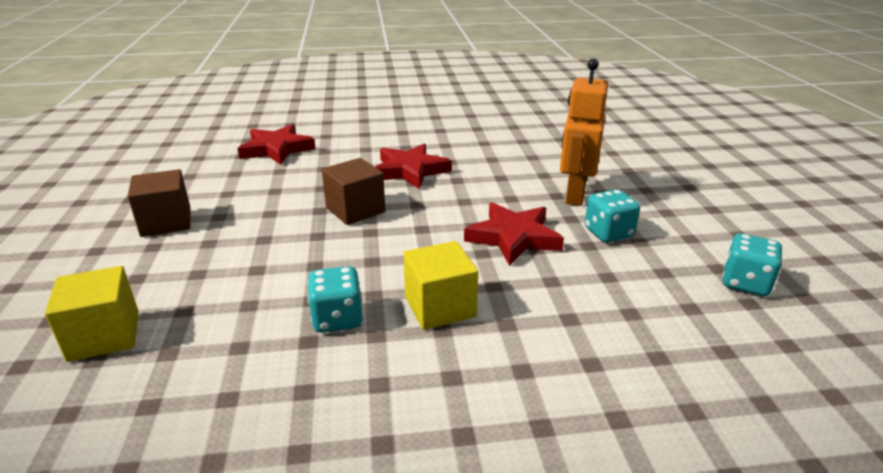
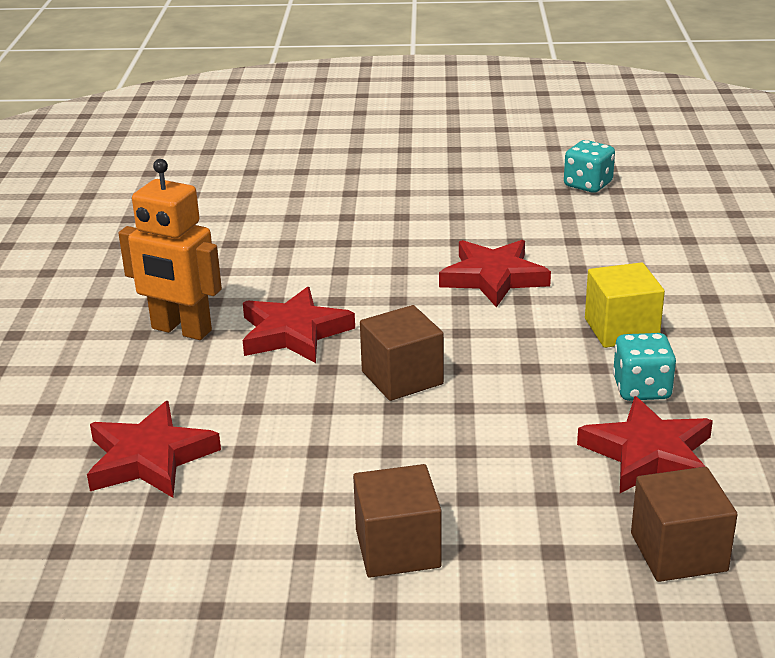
camera: 80 degrees left, 0 degrees up
yellow cube [45,266,139,362] -> brown cube [631,467,738,582]
orange robot [560,58,608,206] -> orange robot moved to [118,159,222,340]
turquoise dice [585,189,640,243] -> none
none -> red star [577,396,713,493]

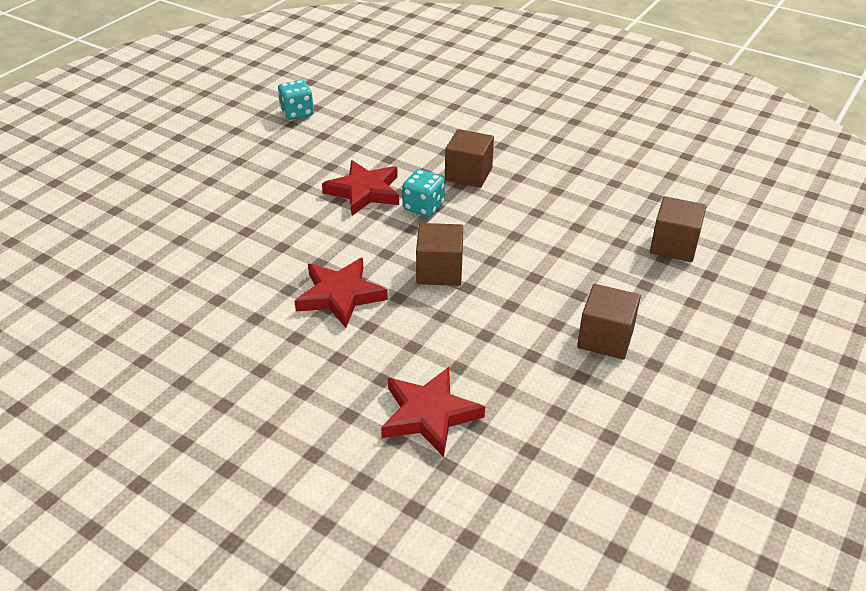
camera: 60 degrees left, 10 degrees up
orange robot [118,159,222,340] -> none
red star [577,396,713,493] -> none
yellow cube [585,262,665,348] -> brown cube [445,129,494,188]
turquoise dice [613,333,676,401] -> turquoise dice moved to [402,170,445,217]

